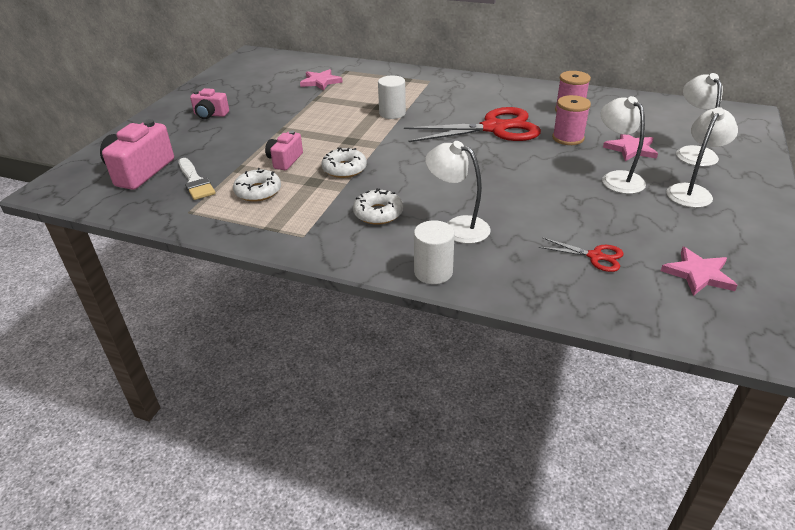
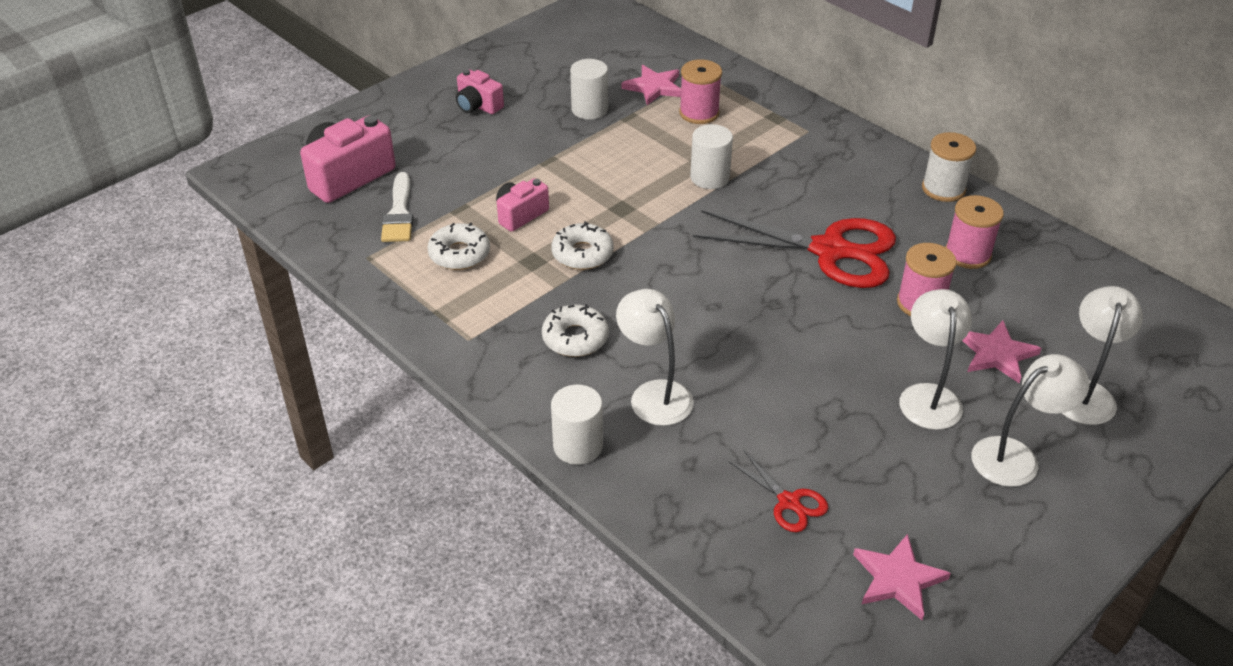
camera: 25 degrees right, 5 degrees up
none -> white cylinder [570,59,608,120]
none -> pink spool [679,59,722,124]
none -> white spool [922,132,976,202]

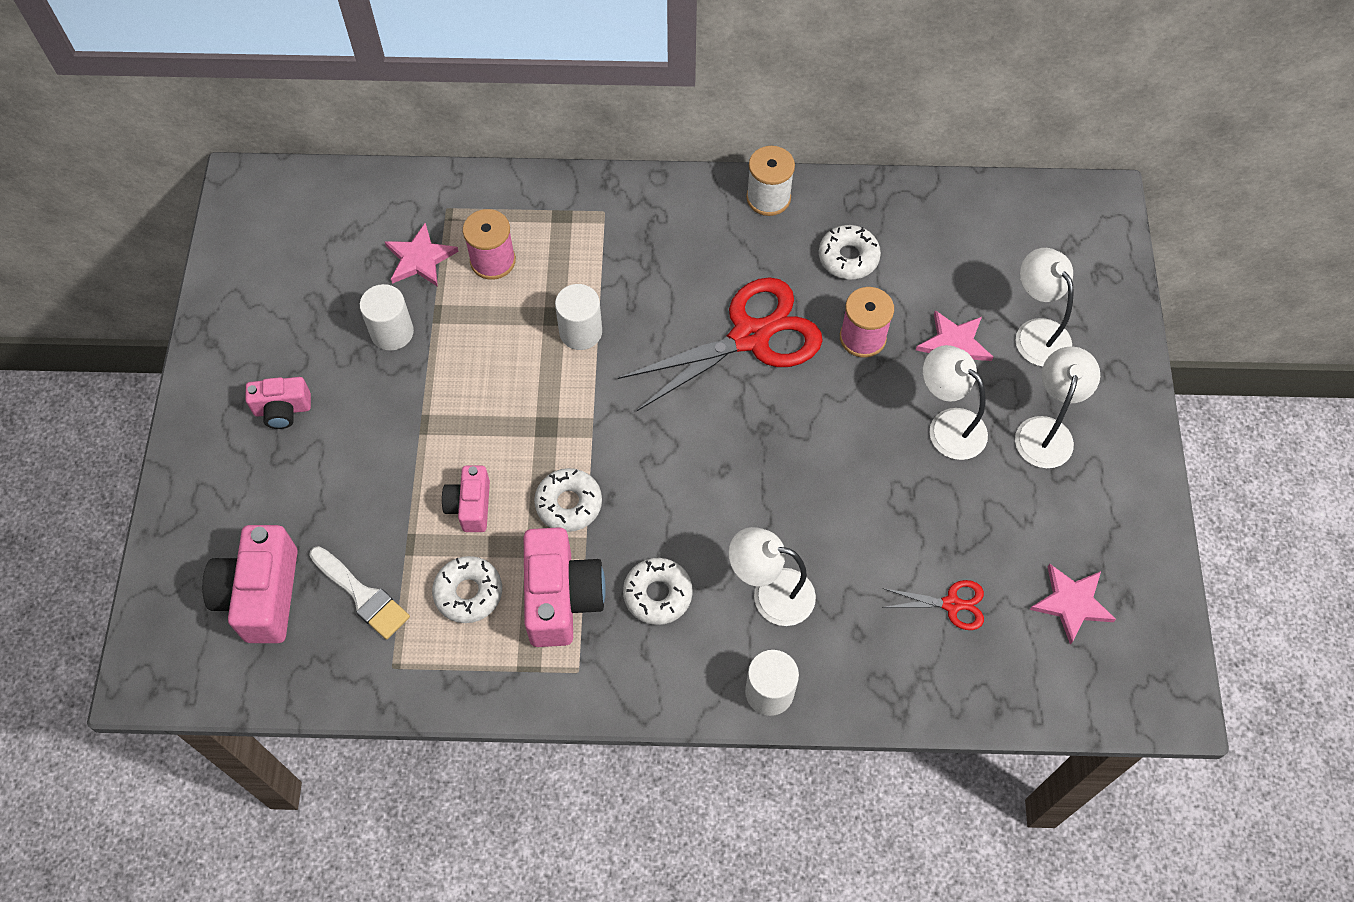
camera: 45 degrees left, 20 degrees up
pink spool [945,195,1004,269] -> white donut [819,225,881,279]
none -> pink camera [524,527,606,647]

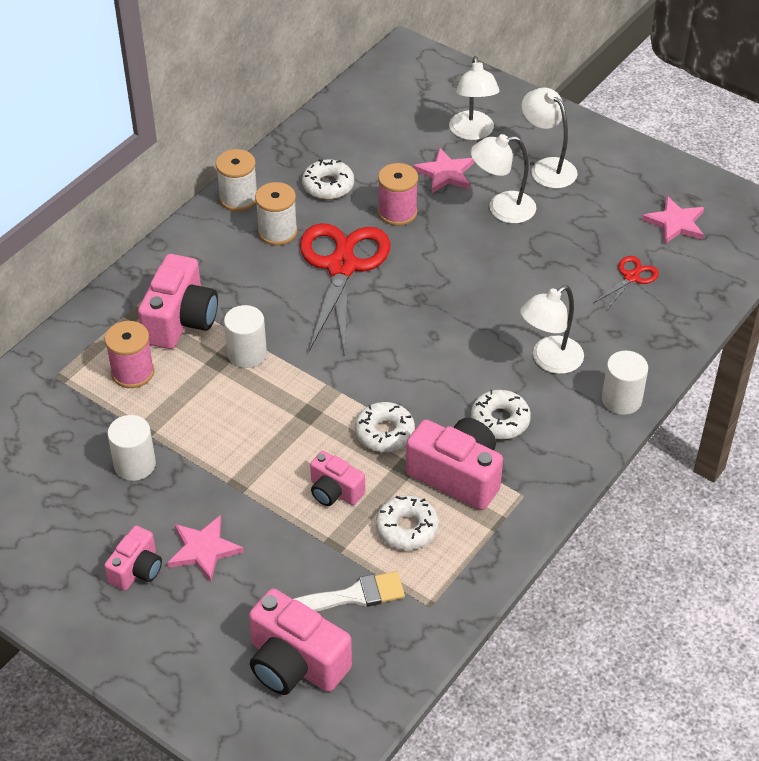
camera: 55 degrees left, 15 degrees down
pink star [385,223,459,287] -> pink star moved to [167,515,244,582]
white lamp [1016,248,1074,367] -> white lamp turned 105 degrees counterclockwise [449,56,500,140]
none -> pink camera [138,254,218,349]
none -> white spool [255,182,298,245]

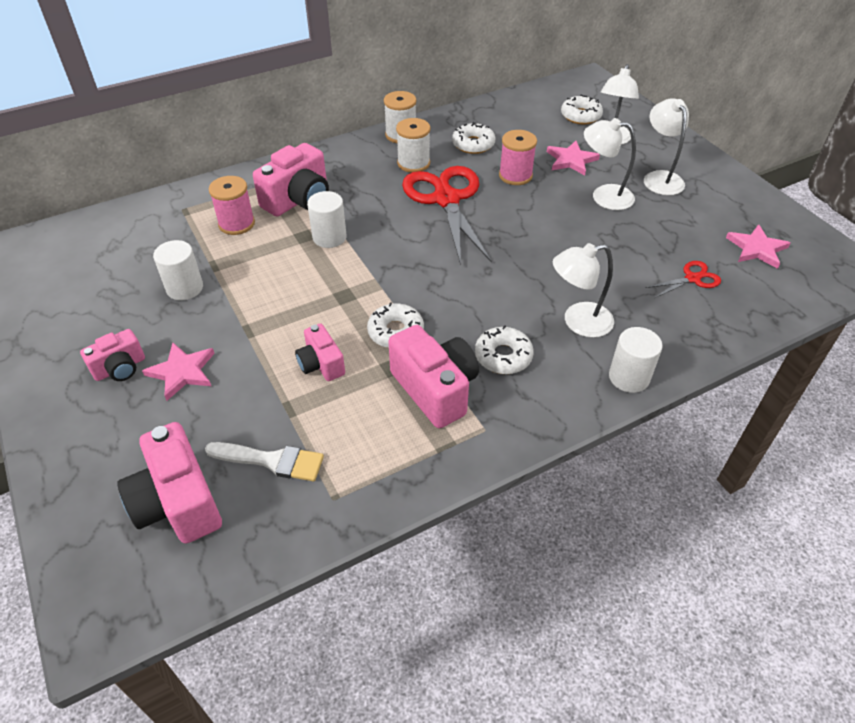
camera: 25 degrees right, 0 degrees up
red scissors [300,223,390,355] -> red scissors turned 45 degrees counterclockwise [402,166,492,265]
white donut [376,495,439,550] -> white donut moved to [561,95,603,124]

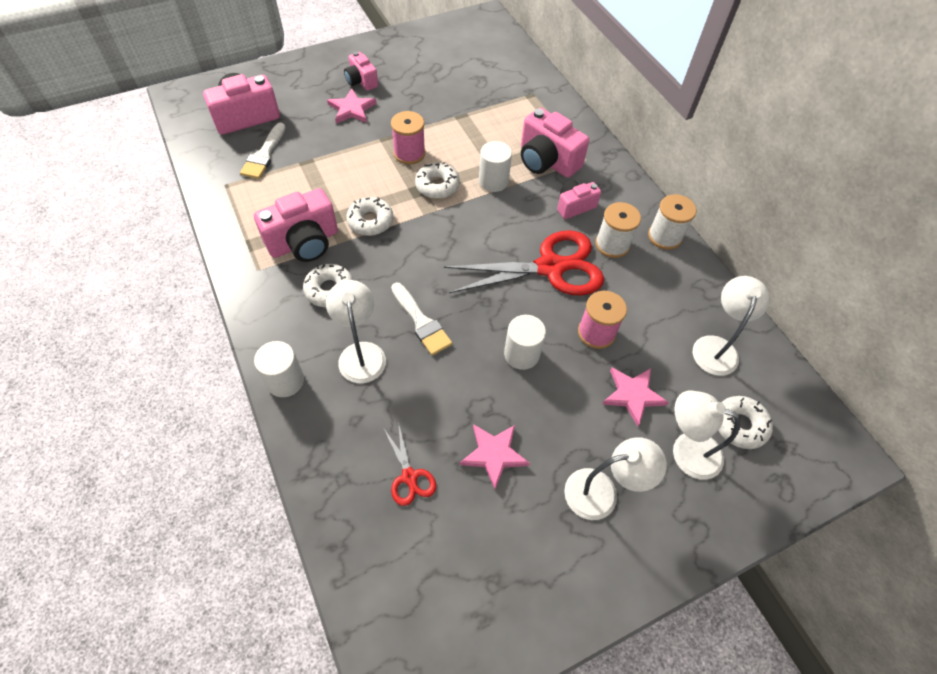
camera: 90 degrees right, 10 degrees up
white cylinder [153,240,203,300] -> white cylinder moved to [504,315,546,370]
pink spool [209,176,255,235] -> pink spool moved to [391,111,425,165]
pink camera [295,323,345,381] -> pink camera moved to [557,180,601,219]
white donut [452,122,496,154] -> white donut moved to [415,162,460,199]
white lamp [584,118,636,210] -> white lamp moved to [693,276,770,376]
pink star [726,224,790,269] -> pink star moved to [460,424,530,489]
none -> white brush [391,282,452,356]

